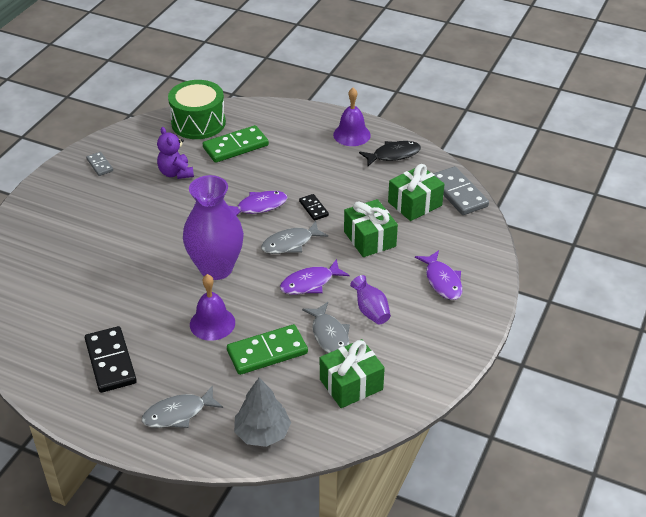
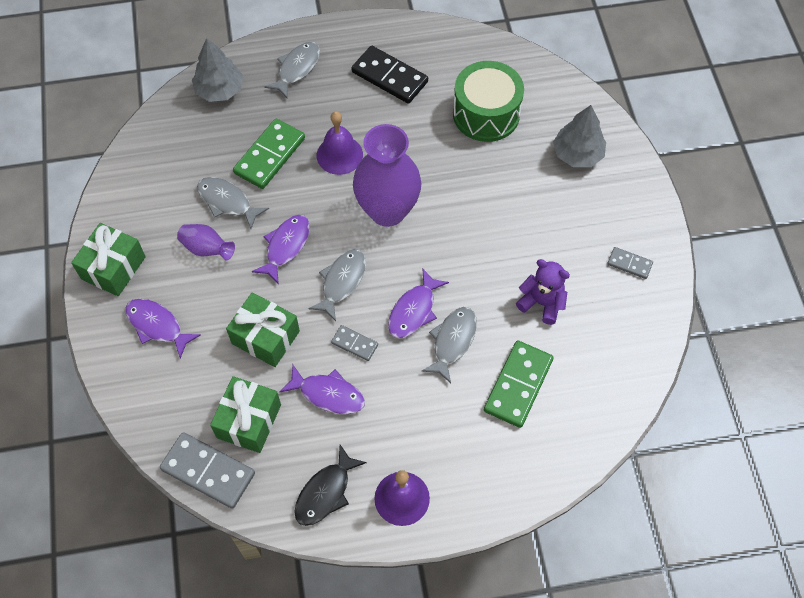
camera: 145 degrees right, 20 degrees up
green drum [168,80,226,139] -> green drum moved to [453,61,524,142]
black domino [299,194,329,221] -> grey domino [331,325,378,361]
green gift [320,339,385,408] -> green gift moved to [71,223,146,296]
none -> purple fish [280,365,365,415]
none -> grey fish [421,307,477,383]
none -> grey tree [553,105,606,167]

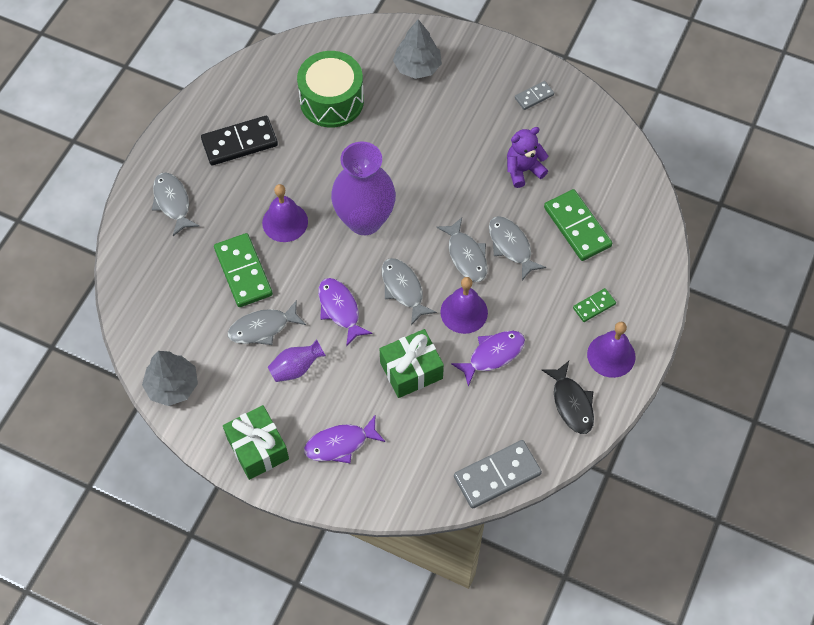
camera: 55 degrees left, 0 degrees up
grey tree [192,38,243,102] -> grey tree moved to [142,351,198,406]
green gift [210,376,281,453] -> none
grey domino [331,325,378,361] -> purple bell [440,277,488,334]
purple fish [388,269,449,339] -> grey fish [437,218,487,282]
none -> green domino [573,288,616,322]

